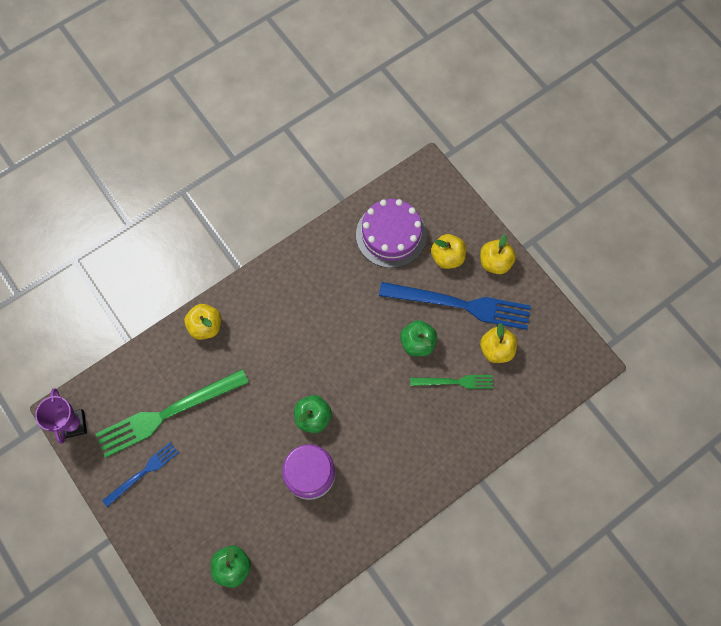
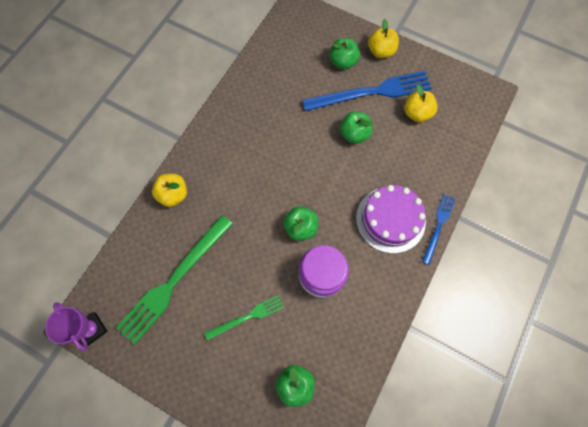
camera: 25 degrees left, 0 degrees up
blue fork [102,442,179,507] -> blue fork moved to [422,194,455,265]
purple cake [356,199,427,268] -> purple cake moved to [356,185,426,253]
green fork [410,375,493,389] -> green fork moved to [204,295,284,341]
yellow apple [431,234,466,269] -> green apple [329,38,360,70]

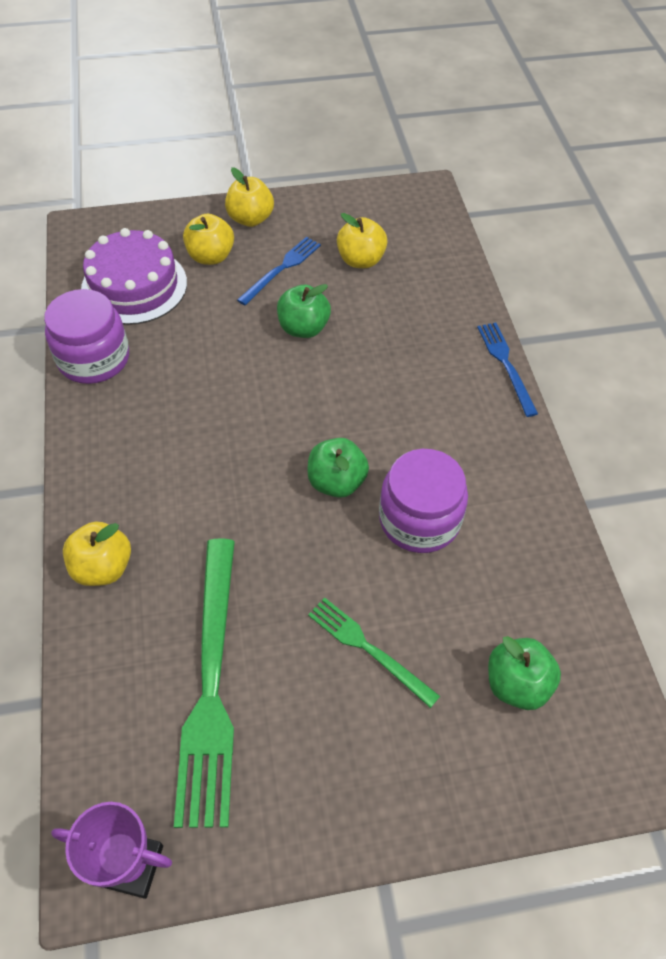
camera: 40 degrees left, 15 degrees down
green fork [204,295,284,341] -> green fork turned 75 degrees counterclockwise [308,598,440,708]
blue fork [302,71,432,111] -> blue fork [237,237,321,305], size x0.53
green apple [329,38,360,70] -> yellow apple [183,214,234,265]
purple cake [356,185,426,253] -> purple cake moved to [81,228,187,325]
none -> purple jar [44,289,129,384]

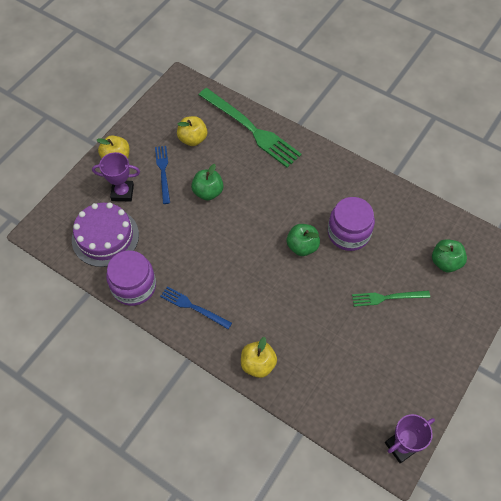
camera: 45 degrees left, 5 degrees up
green fork [174,539,235,828] -> green fork moved to [199,88,302,168]
yellow apple [183,214,234,265] -> purple trophy [92,152,140,201]
blue fork [477,323,538,417] -> blue fork moved to [160,286,232,329]

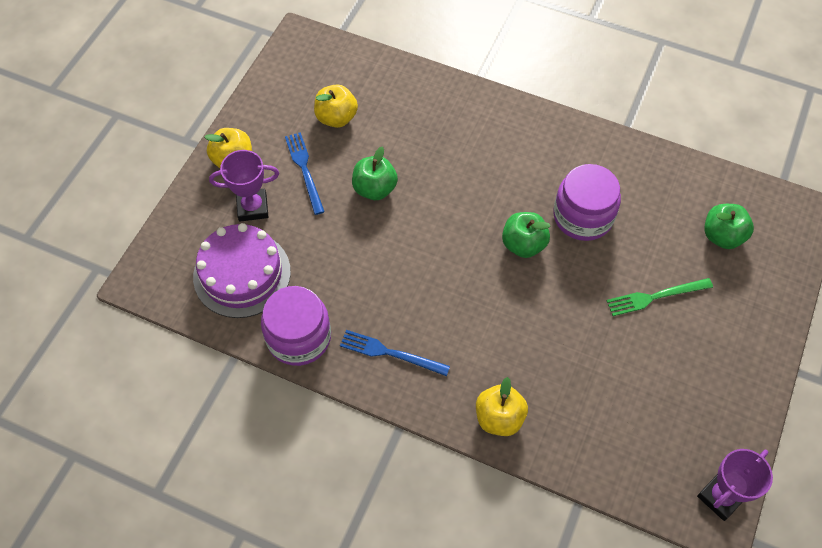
camera: 10 degrees left, 0 degrees up
green fork [199,88,302,168] -> none

